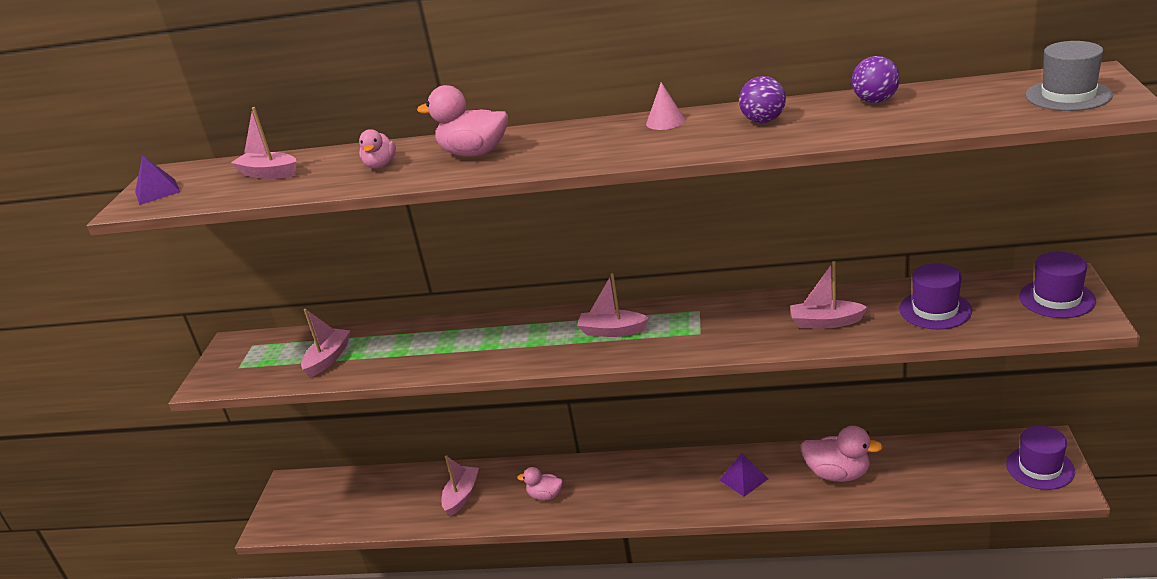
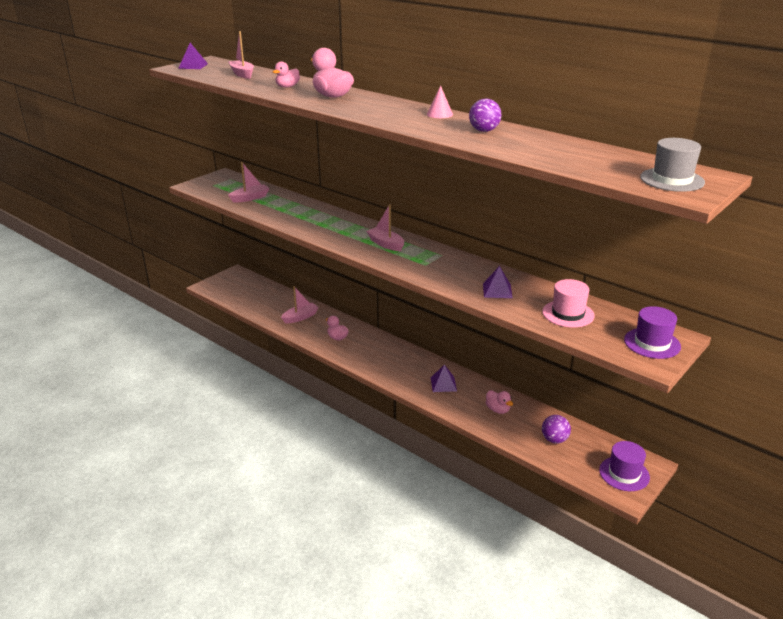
camera: 30 degrees right, 0 degrees up
pink boat [790,261,868,329] -> purple pyramid [483,266,513,298]
pink duck [801,426,883,482] -> pink duck [486,390,513,414], size x0.60
purple ball [852,56,900,103] -> purple ball moved to [542,415,571,444]
purple hat [899,263,972,329] -> pink hat [542,279,595,328]

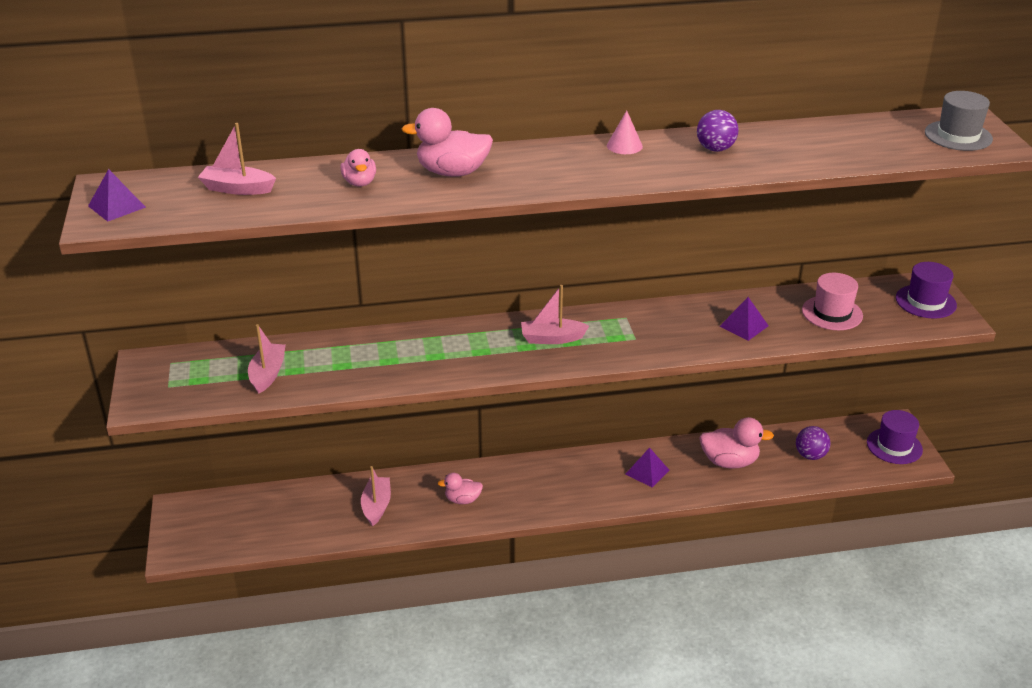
camera: 50 degrees left, 5 degrees up
pink duck [486,390,513,414] -> pink duck [699,417,774,468], size x1.66

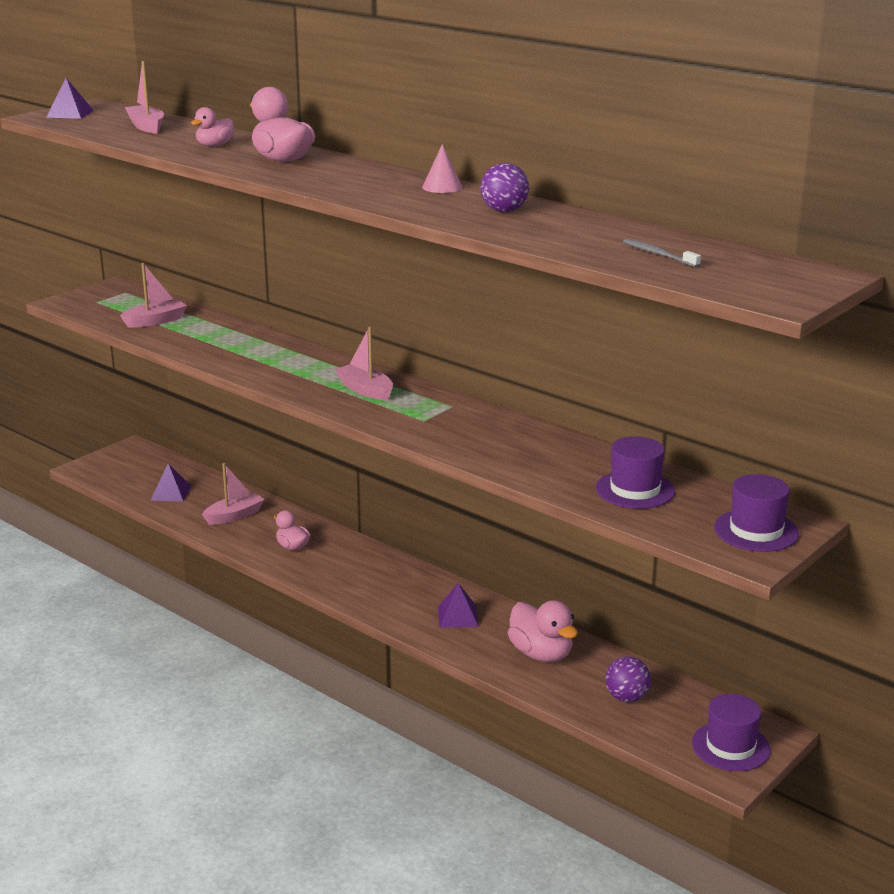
camera: 50 degrees right, 10 degrees down
purple pyramid [719,297,769,341] -> purple pyramid moved to [150,463,191,502]
pink hat [802,273,863,330] -> purple hat [596,436,675,509]
grey hat [925,91,993,151] -> none
none -> grey toothbrush [623,239,701,268]

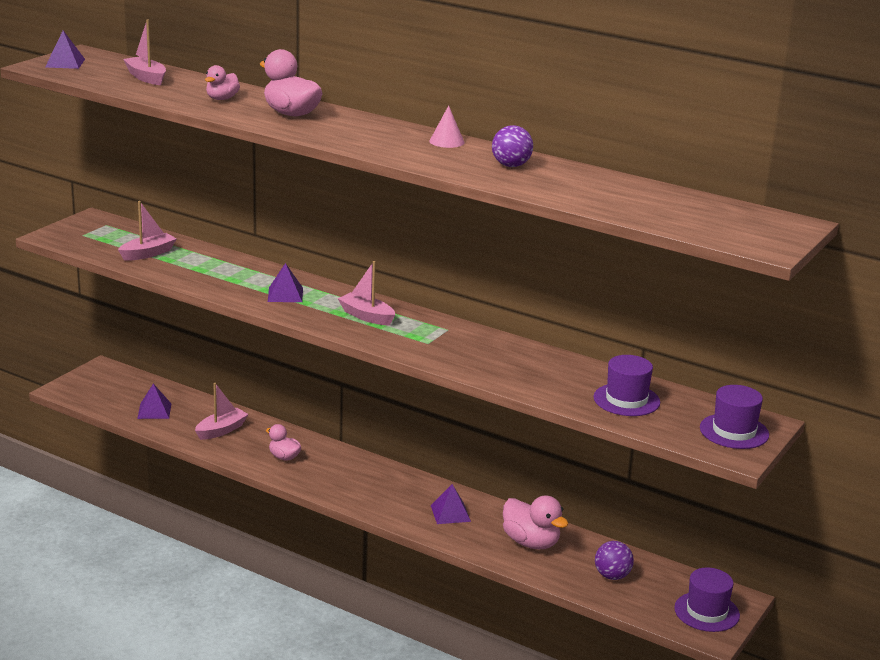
camera: 10 degrees left, 0 degrees up
grey toothbrush [623,239,701,268] -> none
none -> purple pyramid [268,263,303,302]

